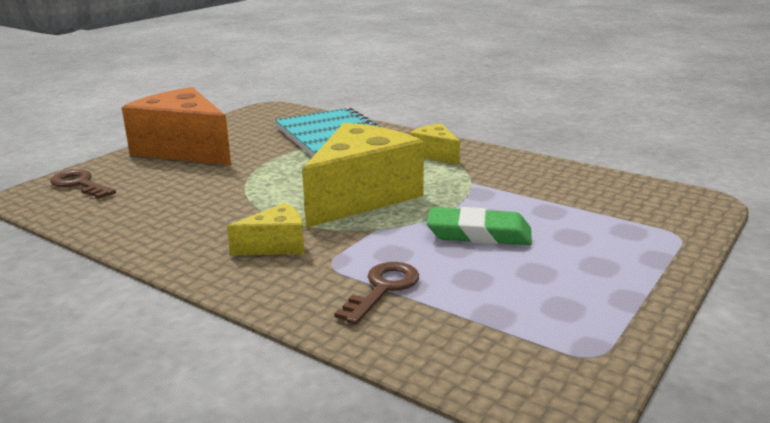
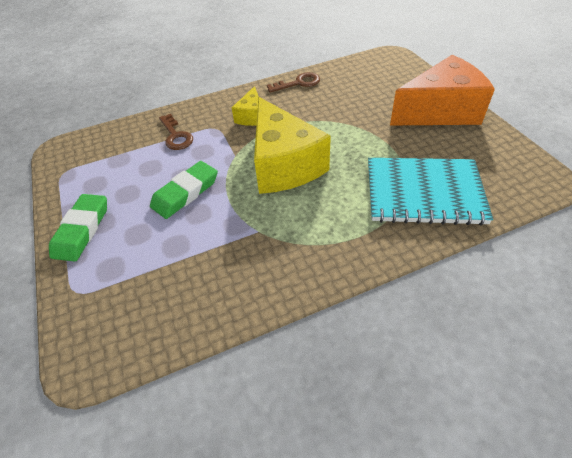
camera: 125 degrees right, 25 degrees up
brown key [50,169,116,199] -> brown key moved to [267,72,320,93]
yellow cheese [409,124,460,165] -> none
none -> green eraser [49,194,107,262]

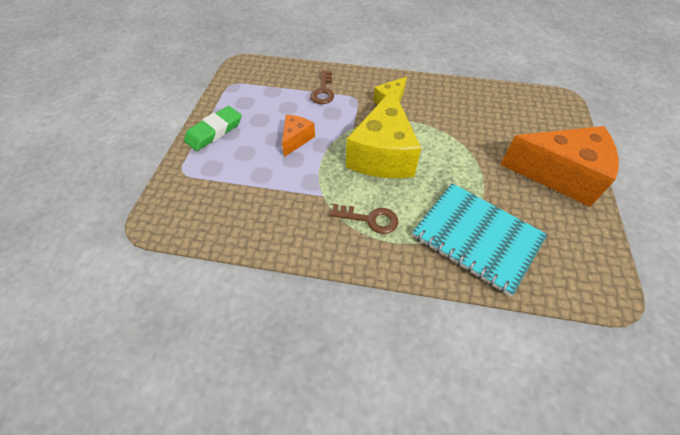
camera: 30 degrees right, 5 degrees up
green eraser [150,161,218,219] -> orange cheese [282,115,315,157]
brown key [267,72,320,93] -> brown key moved to [329,204,398,234]

